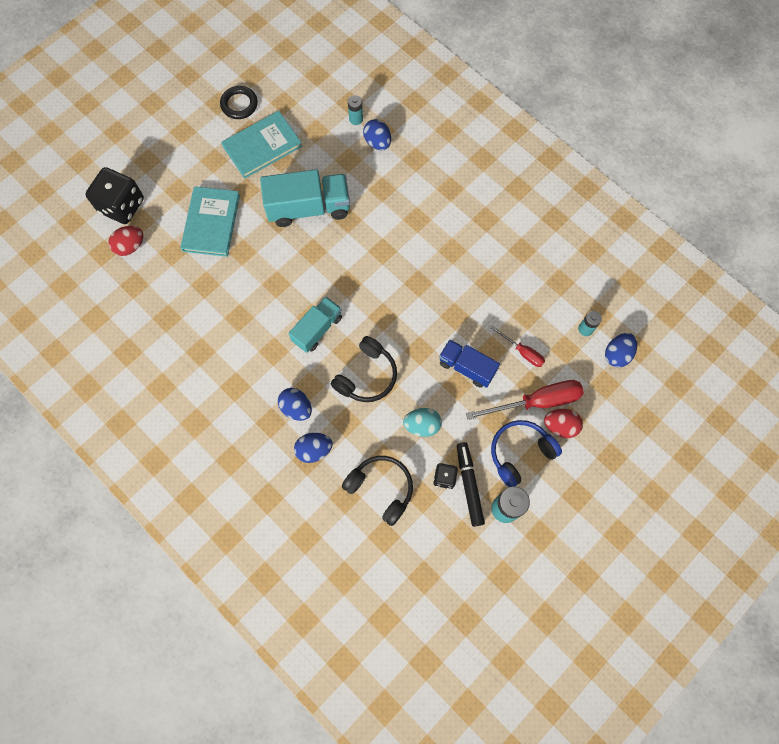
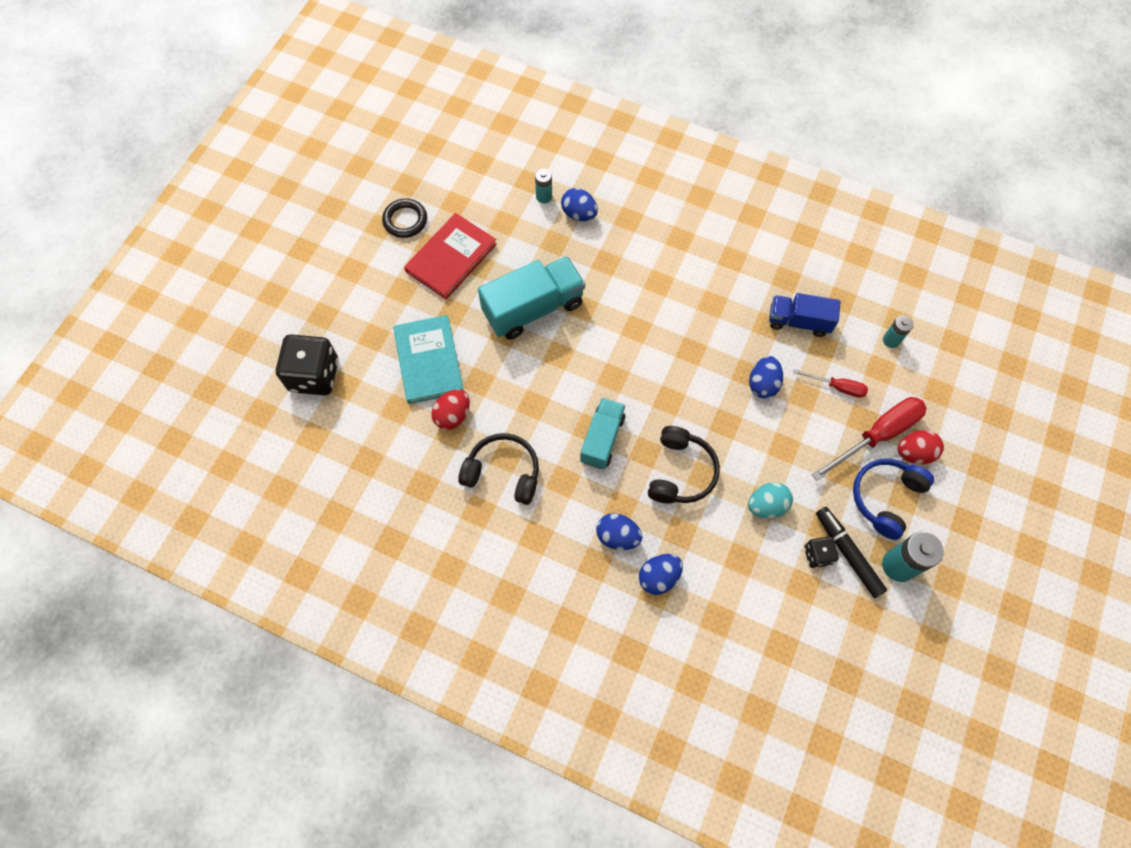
camera: 20 degrees left, 5 degrees down
red egg [108,226,144,256] -> red egg moved to [431,389,470,430]
turquoise book [221,111,302,179] -> red book [404,213,497,299]
black headphones [342,456,413,526] -> black headphones moved to [458,433,539,505]
blue truck [439,339,500,388] -> blue truck moved to [769,293,841,337]
blue egg [605,333,637,368] -> blue egg moved to [749,356,783,399]

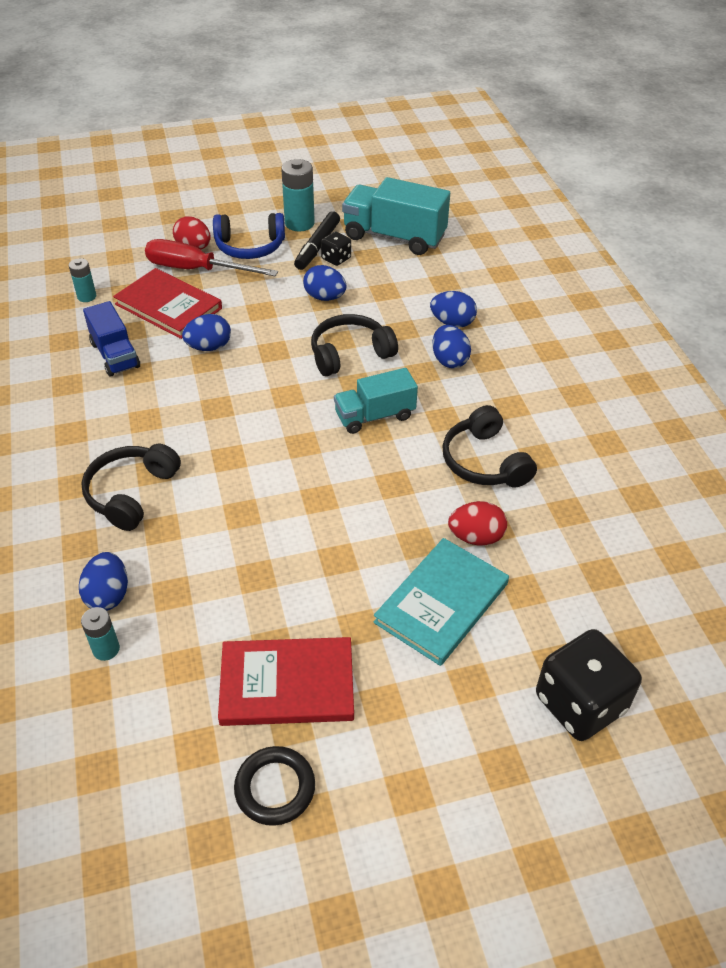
camera: 130 degrees left, 20 degrees down
turquoise truck [478,256,585,340] -> turquoise truck moved to [342,177,450,255]
turquoise egg [748,482,793,518] -> blue egg [303,265,346,301]
red screwdriver [793,369,868,398] -> red book [113,268,222,339]
none -> black headphones [81,444,181,531]

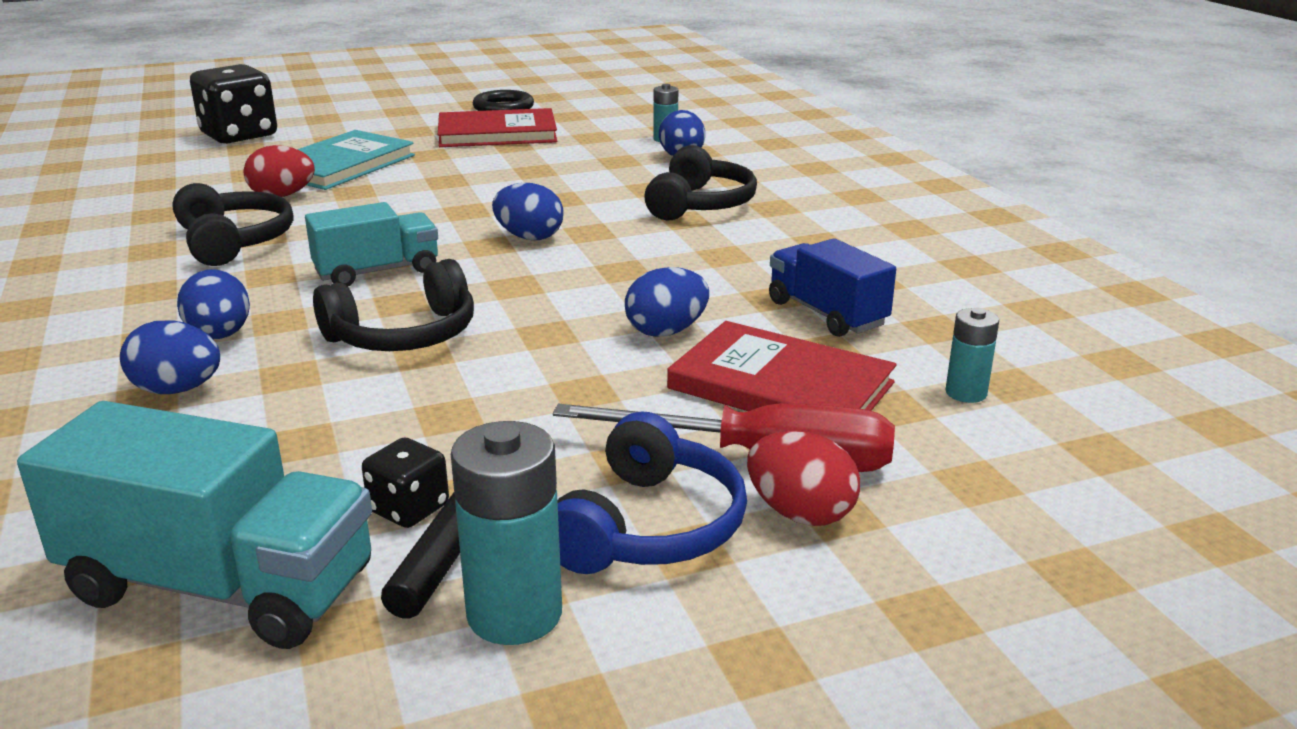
camera: 175 degrees right, 20 degrees down
blue headphones [213,213,285,259] -> blue headphones turned 120 degrees clockwise [557,411,747,574]
blue egg [303,265,346,301] -> blue egg moved to [492,183,564,240]

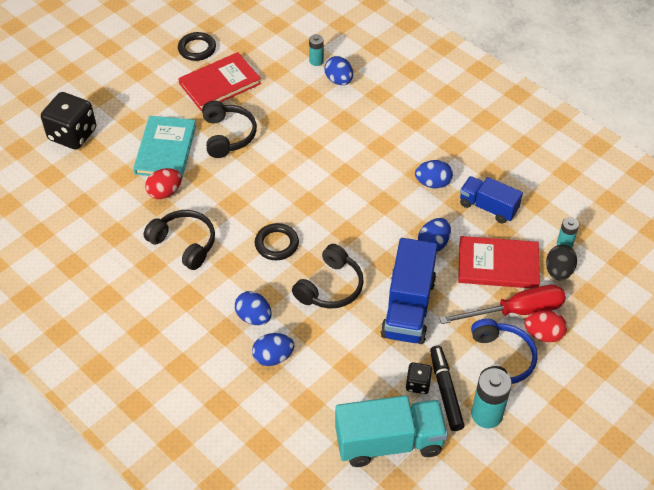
camera: 25 degrees left, 25 degrees up
turquoise truck [305,202,438,286] -> black ring [255,223,299,260]
blue egg [492,183,564,240] -> blue egg moved to [415,160,453,189]
black headphones [644,145,757,220] -> black headphones moved to [202,101,257,158]
none -> blue truck [381,238,437,344]
none -> black egg [546,245,577,281]

